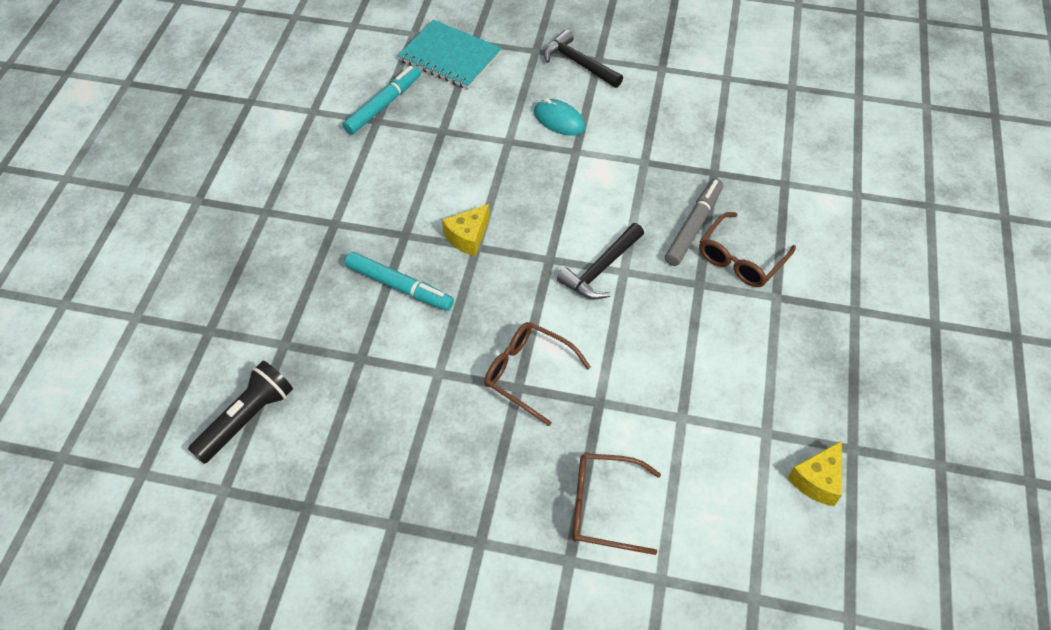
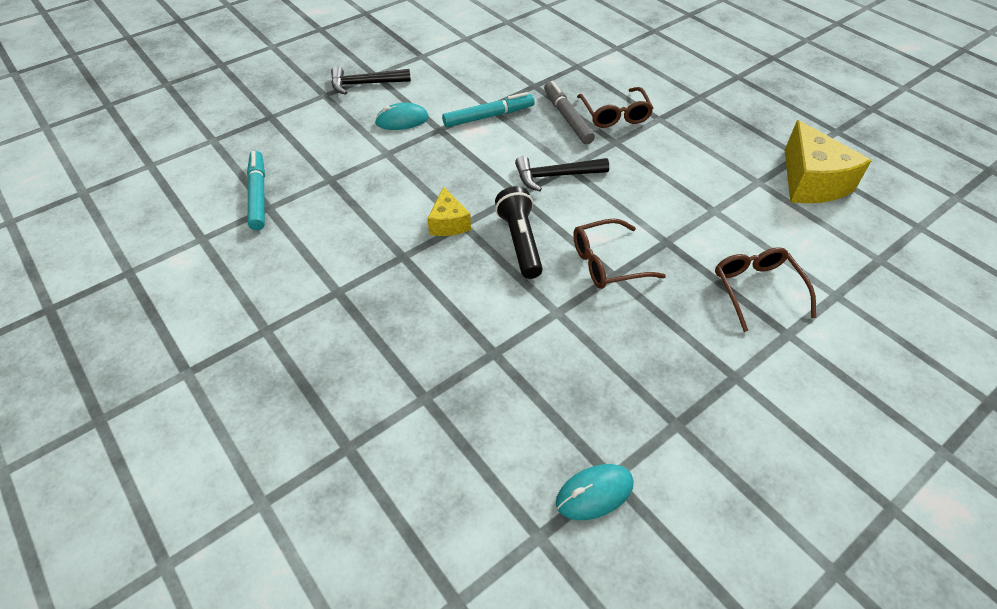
camera: 50 degrees left, 5 degrees down
black flashlight [188,361,293,464] -> black flashlight moved to [495,186,543,279]
turquoise marker [345,252,454,311] -> turquoise marker moved to [442,92,535,127]
turquoise notebook [397,20,502,89] -> none
black hammer [557,223,644,299] -> black hammer turned 90 degrees clockwise [515,156,609,191]
brown glasses [572,453,661,555] -> brown glasses turned 120 degrees clockwise [715,247,816,332]
yellow cheese [788,441,842,506] -> yellow cheese [785,120,872,203], size x1.80
none -> turquoise mouse [556,464,634,520]

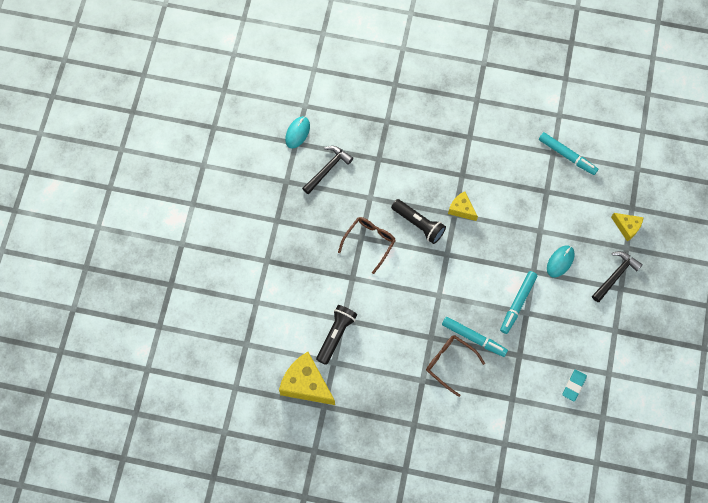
camera: 140 degrees right, 20 degrees up
black hammer [515,156,609,191] -> black hammer moved to [302,146,353,194]
grey marker [544,81,595,144] -> turquoise marker [442,317,508,357]
brown glasses [715,247,816,332] -> none
none -> black flashlight [316,305,357,365]
none -> turquoise eraser [562,369,587,401]
none -> yellow cheese [611,213,644,241]

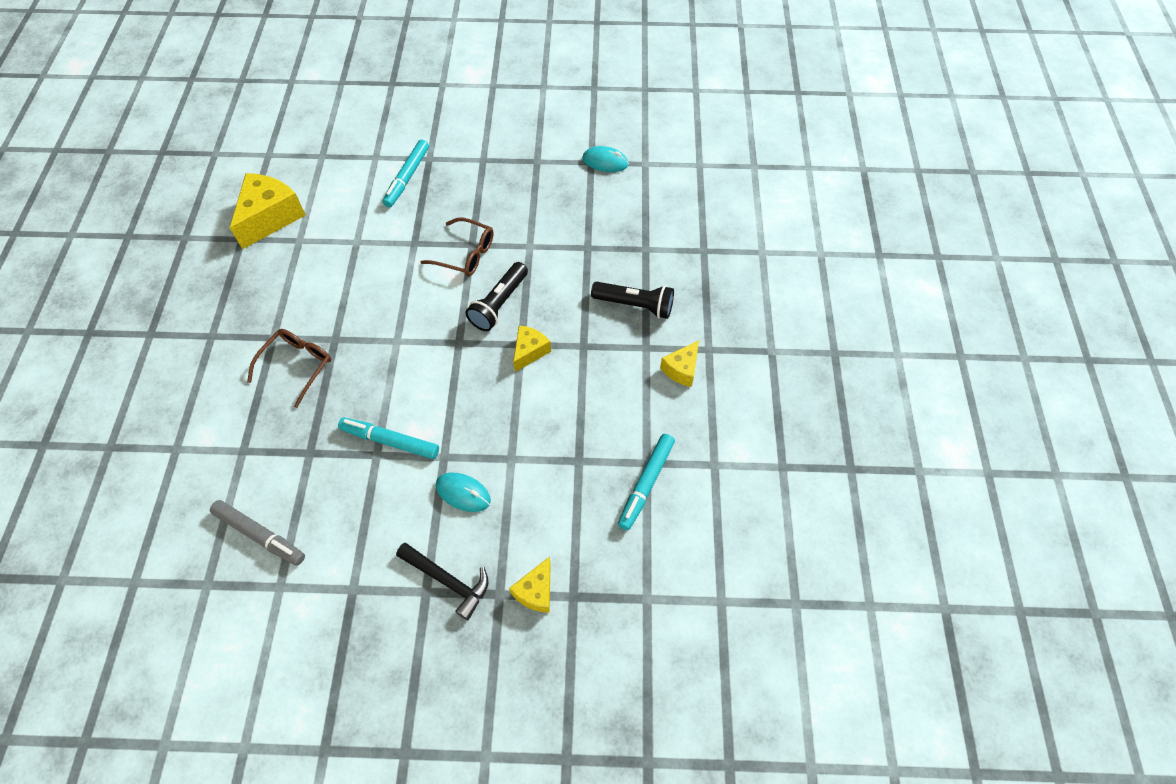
camera: 80 degrees right, 10 degrees down
black hammer [302,146,353,194] -> none
black flashlight [316,305,357,365] -> black flashlight moved to [591,282,674,319]
turquoise marker [442,317,508,357] -> turquoise marker moved to [383,140,429,207]
turquoise eraser [562,369,587,401] -> grey marker [210,500,305,566]
none -> yellow cheese [660,340,699,387]

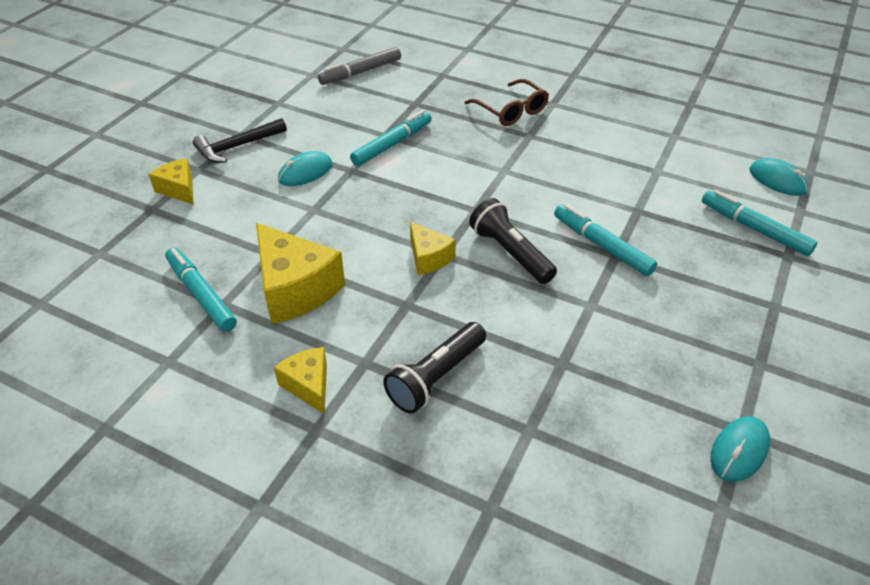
camera: 115 degrees right, 15 degrees down
yellow cheese [230,173,306,249] -> yellow cheese moved to [256,223,345,324]
brown glasses [421,217,494,276] -> turquoise marker [554,204,657,276]
none -> turquoise mouse [749,158,808,196]

